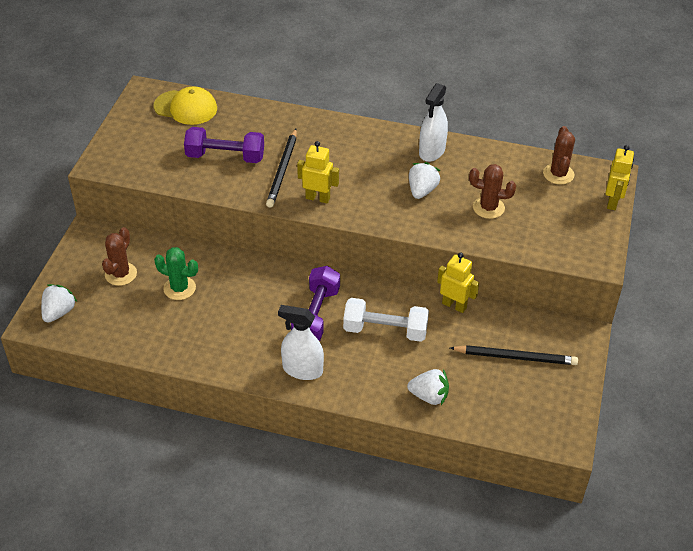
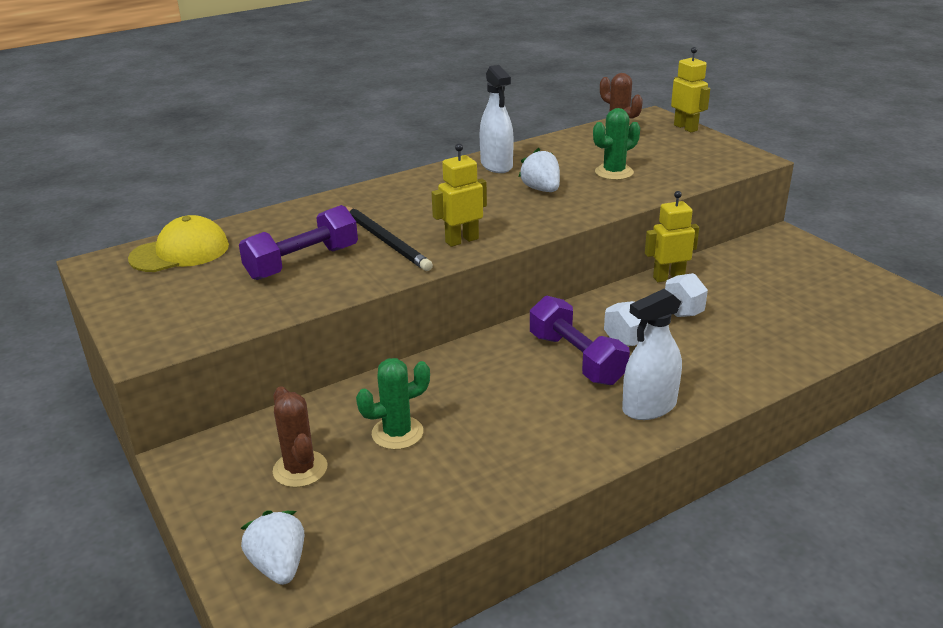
camera: 45 degrees left, 15 degrees down
white strawberry [407,369,449,405] -> none
black pencil [450,345,578,365] -> none
brown cactus [469,164,516,219] -> green cactus [593,108,640,180]

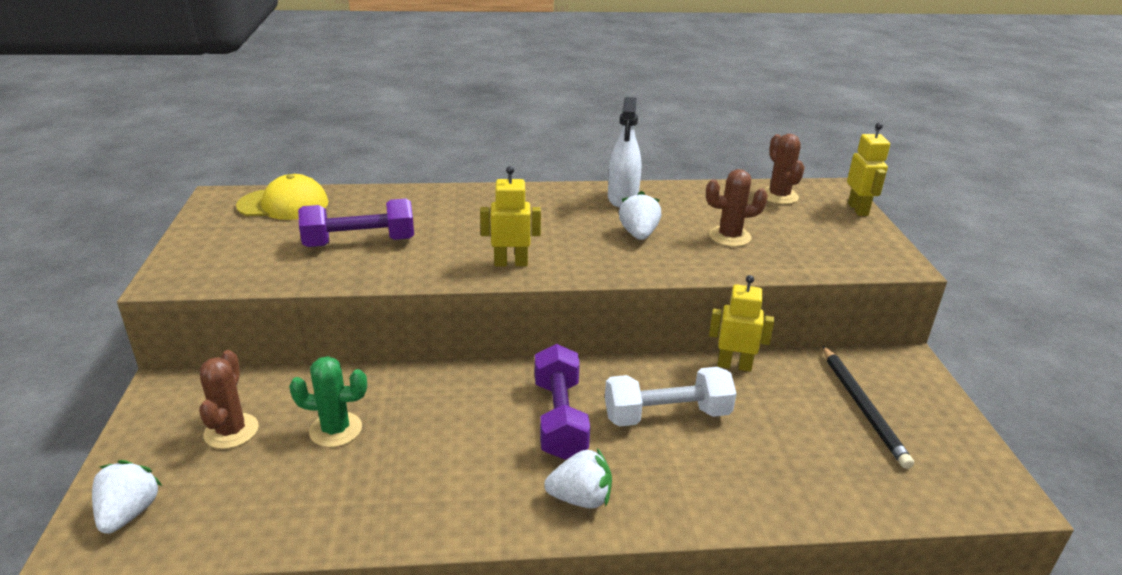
camera: 25 degrees right, 0 degrees up
black pencil [345,206,433,271] -> black pencil moved to [823,346,914,469]
green cactus [593,108,640,180] -> brown cactus [706,169,768,247]
white spray bottle [622,289,682,420] -> white strawberry [544,448,612,509]

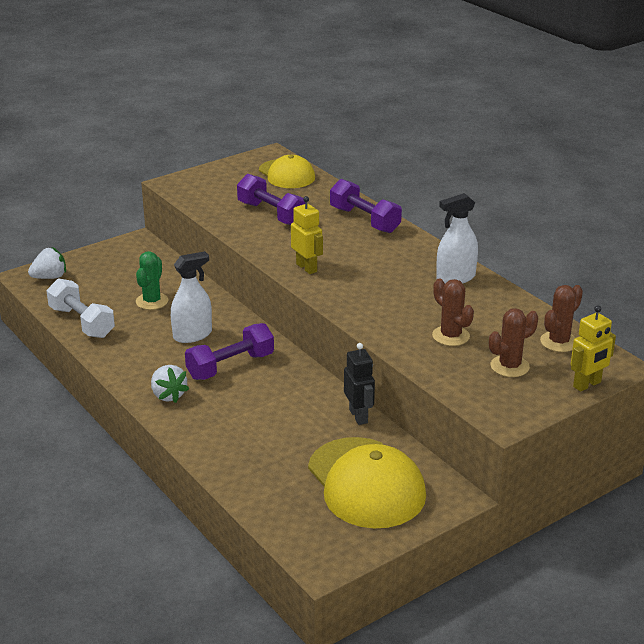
camera: 60 degrees right, 0 degrees up
brown cactus [199,350,259,449] -> brown cactus moved to [489,308,538,377]
green cactus [289,356,367,447] -> green cactus turned 45 degrees clockwise [136,251,168,310]
white dumbbell [605,367,736,427] -> white dumbbell moved to [47,278,115,338]
white strawberry [619,191,661,240] -> none
yellow robot [709,275,774,372] -> black robot [344,343,375,425]
black pencil [823,346,914,469] -> yellow cap [308,437,426,528]
none -> white spray bottle [171,251,212,343]
none -> purple dumbbell [330,179,402,233]

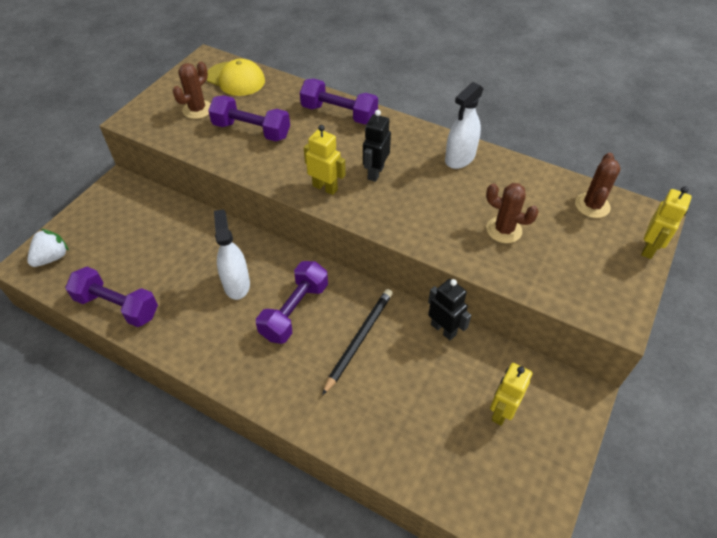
camera: 25 degrees left, 20 degrees up
white dumbbell [47,278,115,338] -> purple dumbbell [65,267,158,327]
green cactus [136,251,168,310] -> none
white strawberry [151,365,189,403] -> none
white spray bottle [171,251,212,343] -> white spray bottle turned 45 degrees counterclockwise [214,210,250,300]
yellow cap [308,437,426,528] -> yellow robot [490,363,532,426]
brown cactus [489,308,538,377] -> brown cactus moved to [173,62,211,119]
none -> black pencil [322,289,393,395]
none -> black robot [363,110,391,182]

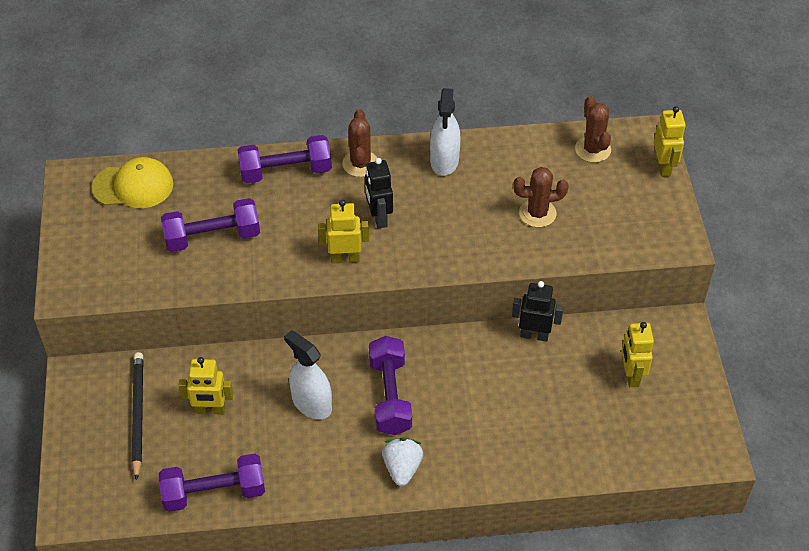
camera: 35 degrees left, 0 degrees up
white strawberry [27,229,69,267] -> white strawberry moved to [382,438,423,486]
brown cactus [173,62,211,119] -> brown cactus moved to [342,109,377,177]
black pencil [322,289,393,395] -> black pencil moved to [132,352,144,481]
none -> yellow robot [178,357,233,415]

